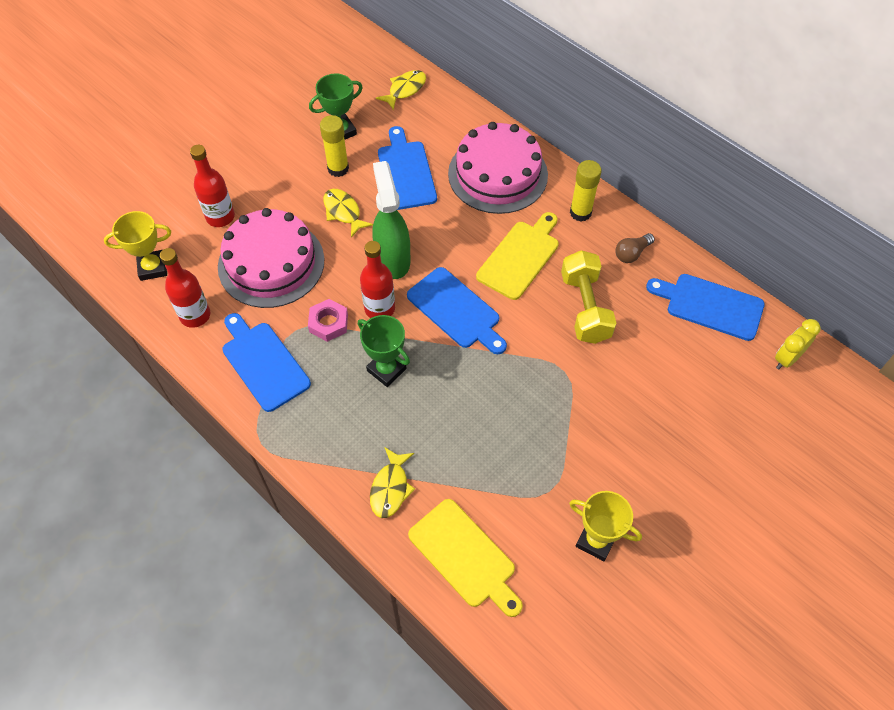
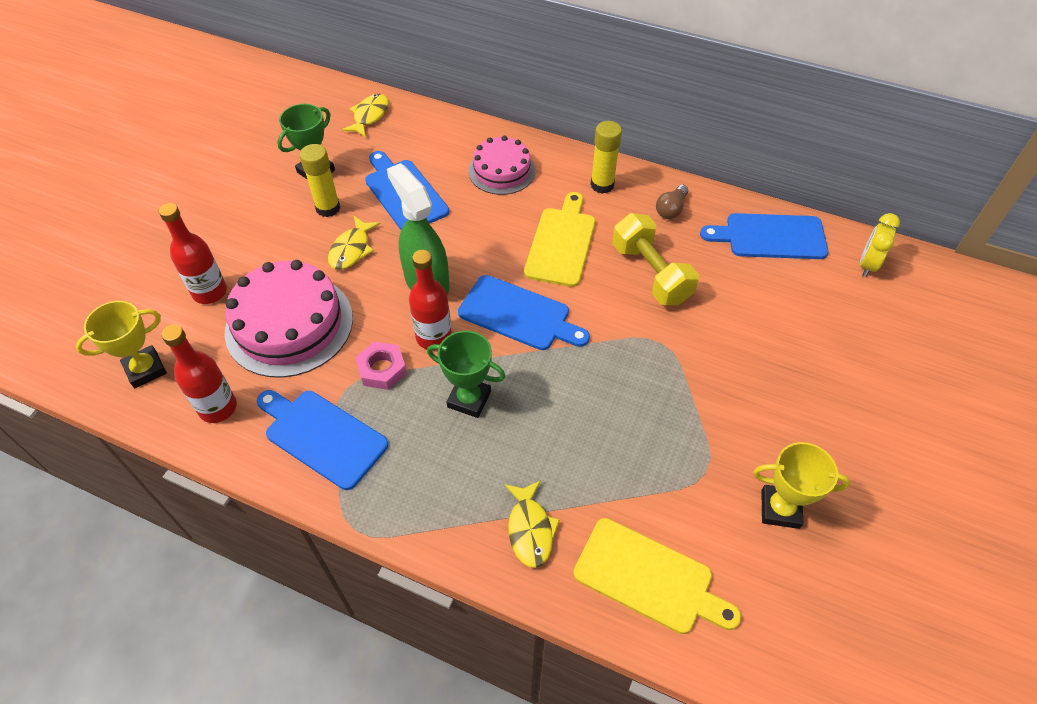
camera: 20 degrees left, 5 degrees down
yellow fish [323,189,373,237] -> yellow fish turned 105 degrees counterclockwise [328,216,380,270]
pink cake [448,122,548,214] -> pink cake [468,136,536,195], size x0.62

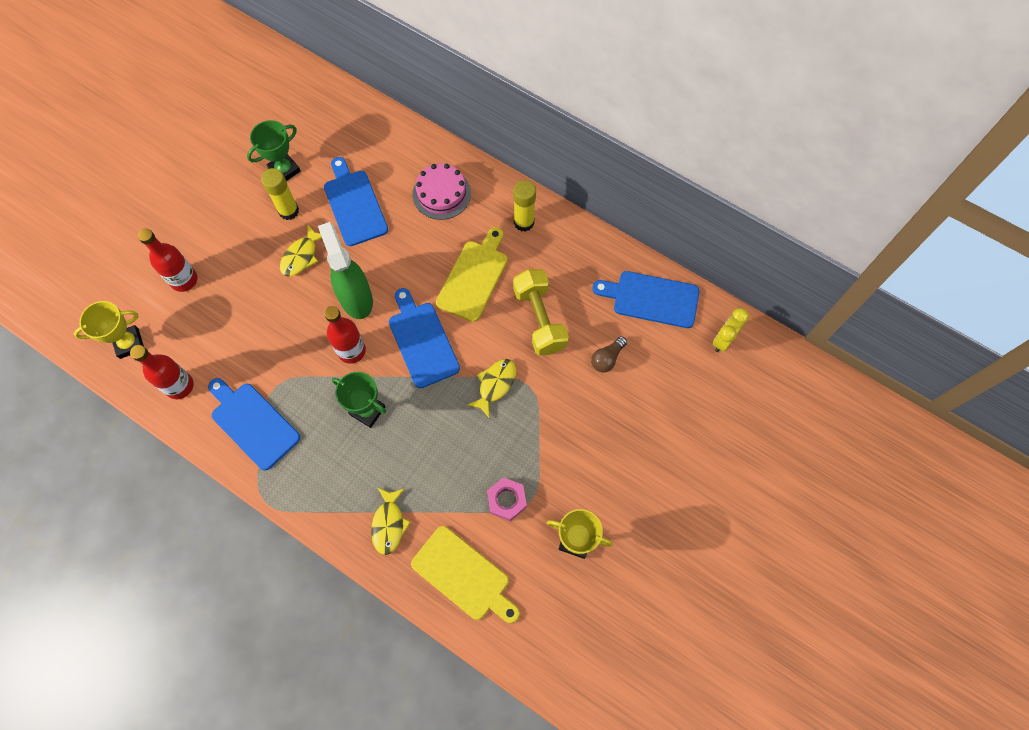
camera: 10 degrees right, 15 degrees up
pink cake [224,260,353,378] -> none
yellow fish [342,94,389,137] -> yellow fish moved to [467,359,516,418]
pink nut [355,341,407,390] -> pink nut moved to [487,477,527,521]
blue cutting board [458,275,590,350] -> blue cutting board turned 150 degrees counterclockwise [389,288,460,388]
brown light bulb [656,185,688,219] -> brown light bulb moved to [591,336,627,373]

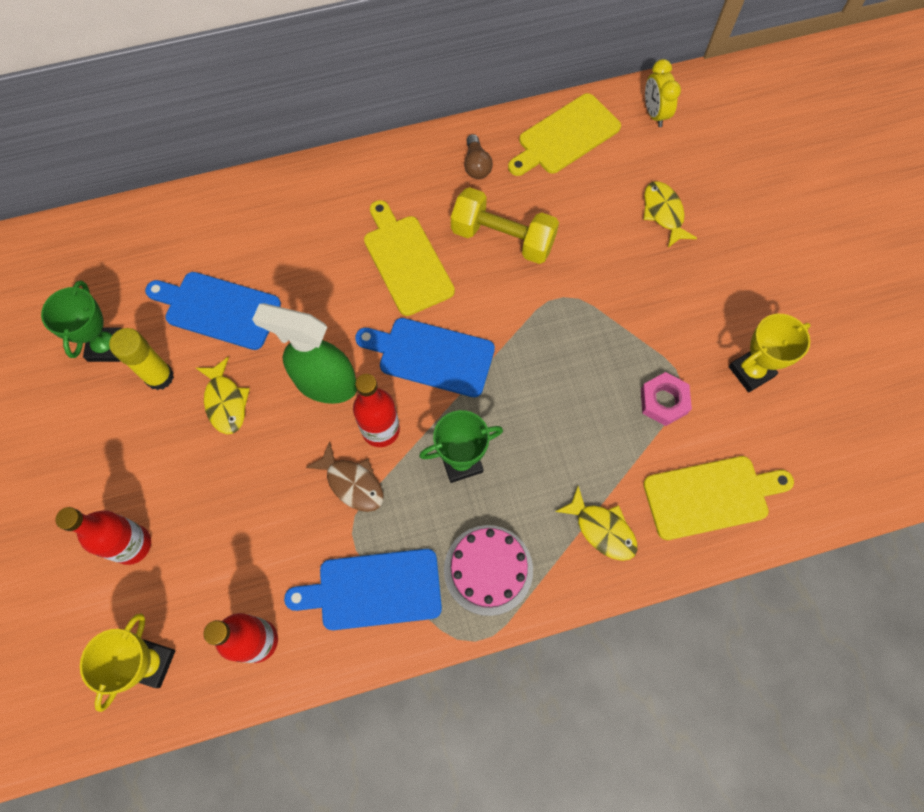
camera: 50 degrees left, 0 degrees up
pink cake [413,163,471,220] -> pink cake moved to [444,525,533,616]
yellow fish [467,359,516,418] -> yellow fish moved to [644,181,697,248]
yellow glue stick [513,180,536,232] -> none
brown light bulb [591,336,627,373] -> brown light bulb moved to [464,134,493,179]
blue cutting board [592,271,700,328] -> yellow cutting board [508,93,621,176]
none -> brown fish [306,441,383,512]

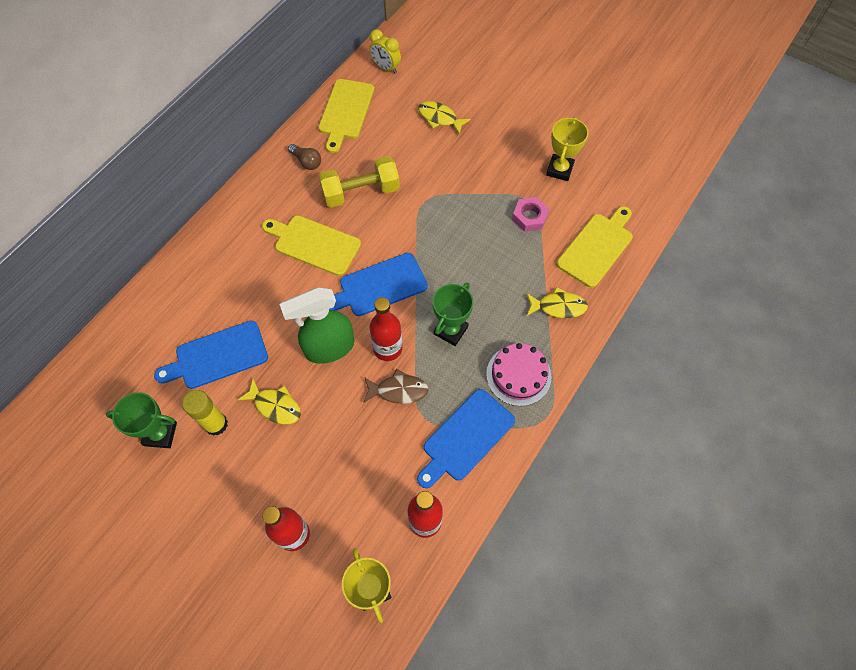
camera: 40 degrees left, 5 degrees down
green trophy [41,280,122,362] -> green trophy turned 45 degrees counterclockwise [106,392,177,448]

